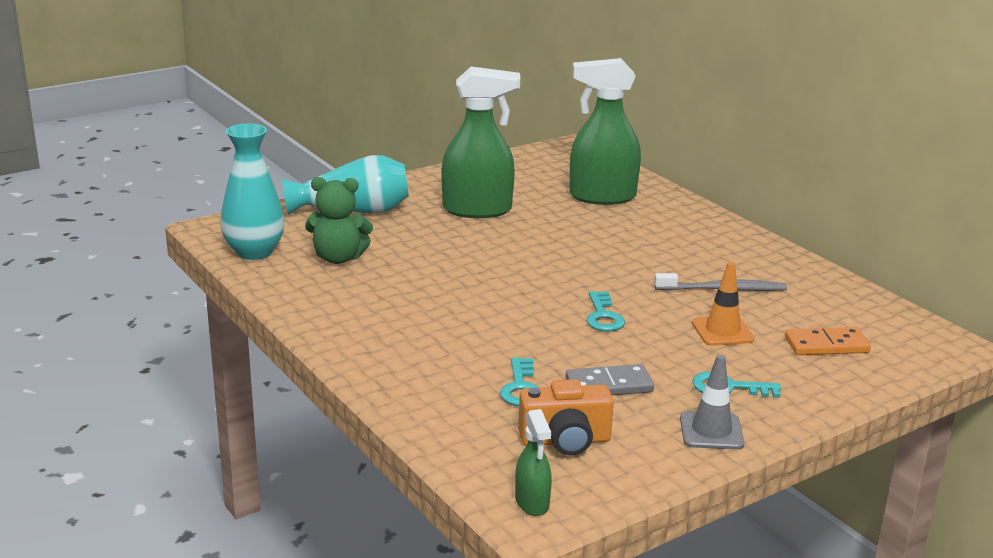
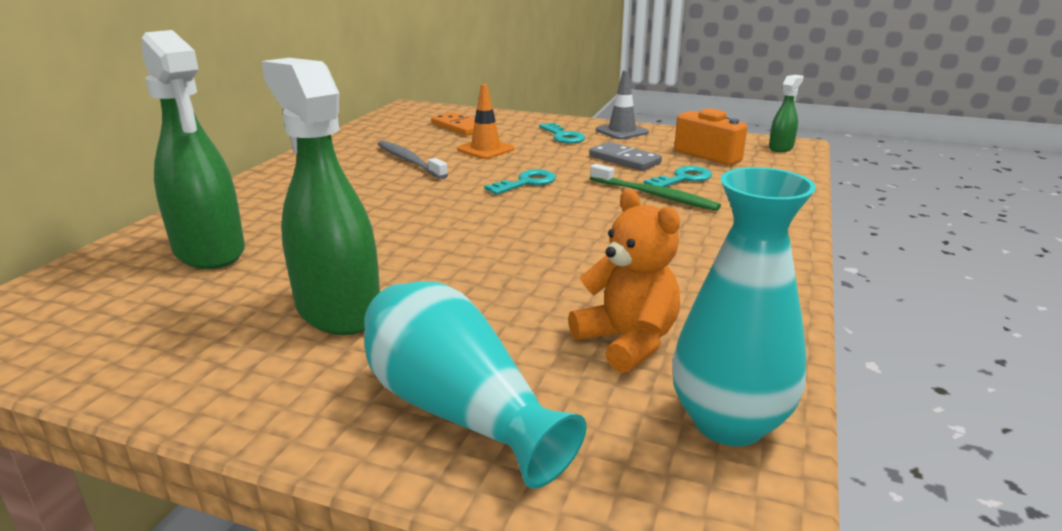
camera: 125 degrees left, 0 degrees up
green teddy bear [305,177,373,264] -> orange teddy bear [568,189,680,373]
none -> green toothbrush [590,164,721,211]

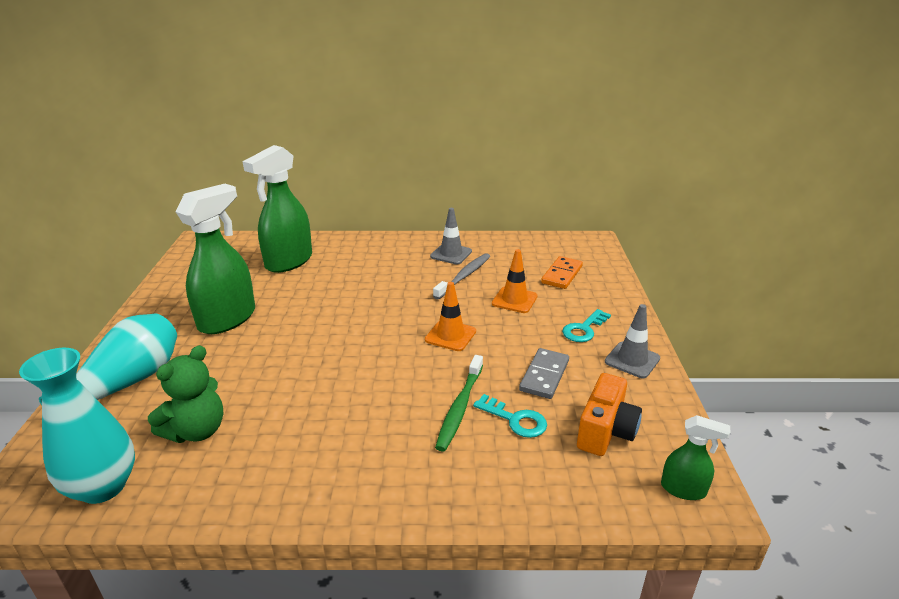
camera: 70 degrees right, 5 degrees up
turquoise key [484,169,556,195] -> orange traffic cone [425,282,476,351]
orange teddy bear [568,189,680,373] -> green teddy bear [148,345,223,443]
none -> grey traffic cone [430,208,472,264]

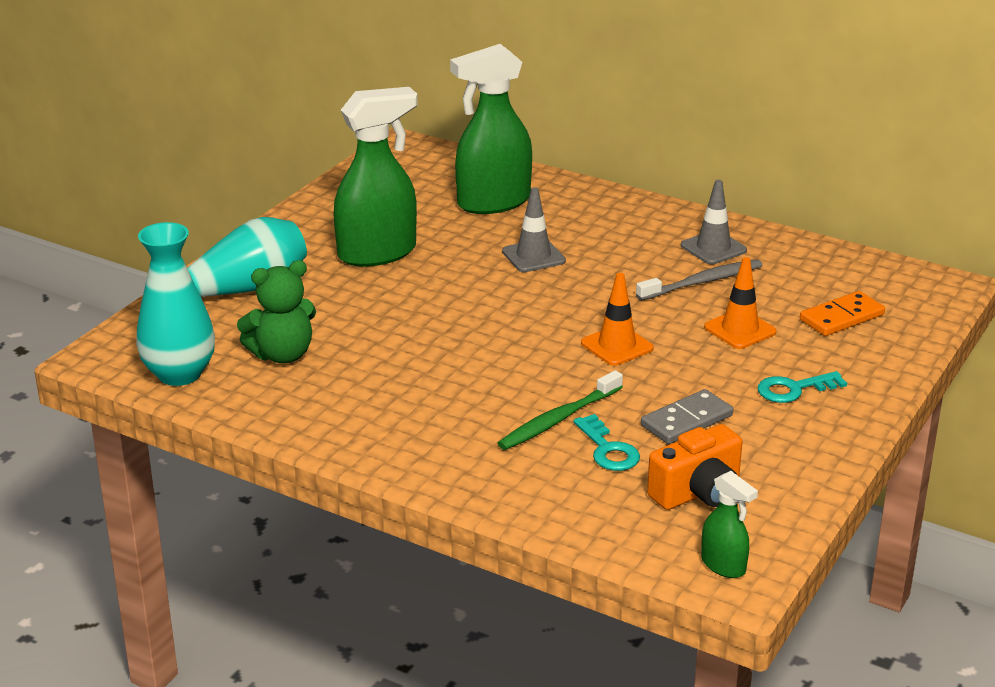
camera: 30 degrees right, 0 degrees up
grey traffic cone [605,304,660,378] -> grey traffic cone moved to [502,187,566,272]

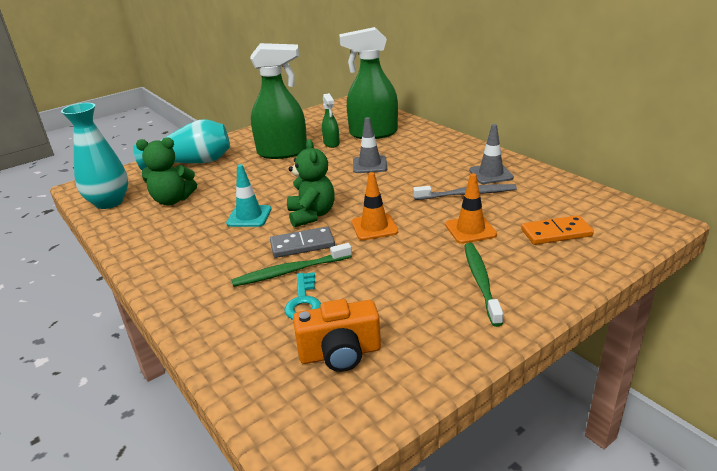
camera: 25 degrees right, 0 degrees up
grey domino [641,389,733,444] -> grey domino moved to [270,227,335,258]
green spray bottle [701,471,758,578] -> green spray bottle moved to [322,93,340,148]
turquoise key [758,371,847,403] -> green toothbrush [464,243,504,327]
none -> turquoise traffic cone [226,164,271,227]
none -> green teddy bear [287,139,335,227]

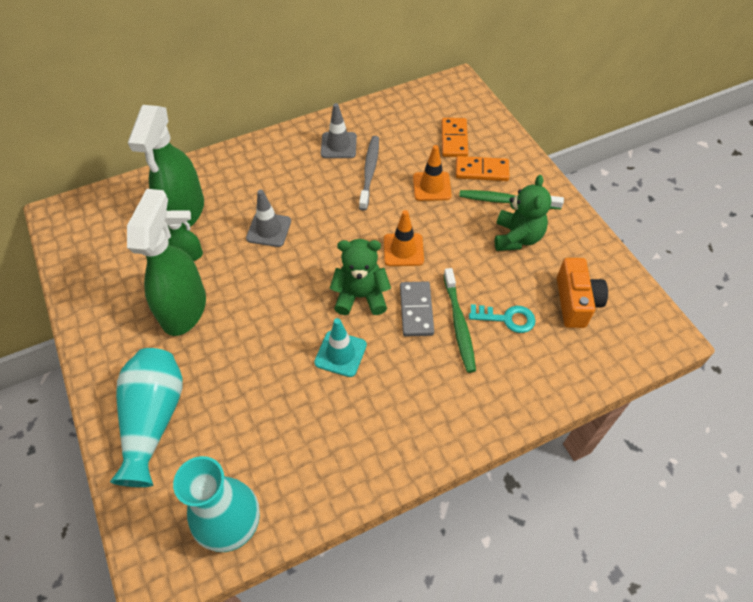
camera: 80 degrees left, 25 degrees up
green teddy bear [136,137,197,205] -> green teddy bear moved to [495,175,552,251]
none -> orange domino [456,156,510,181]

